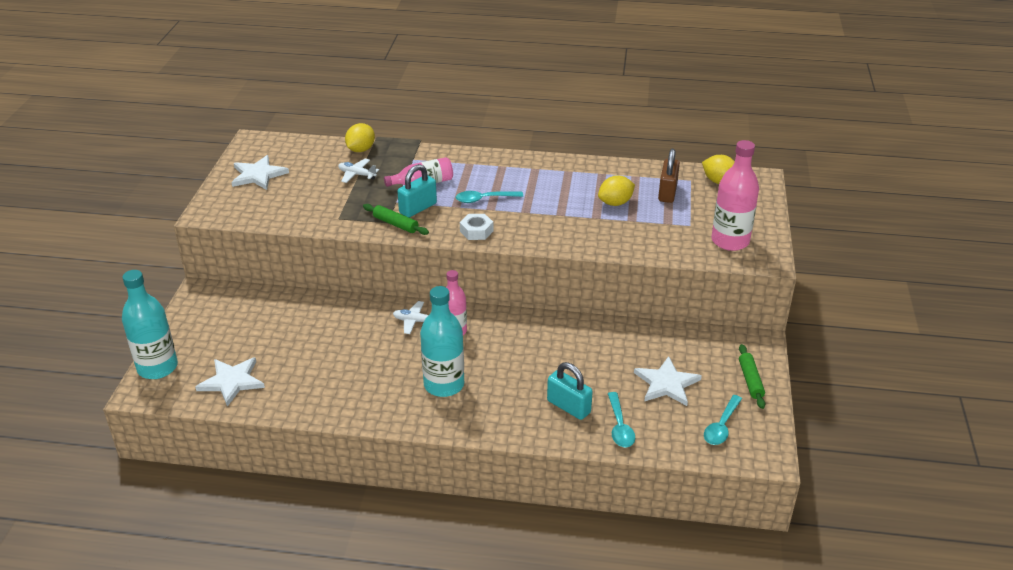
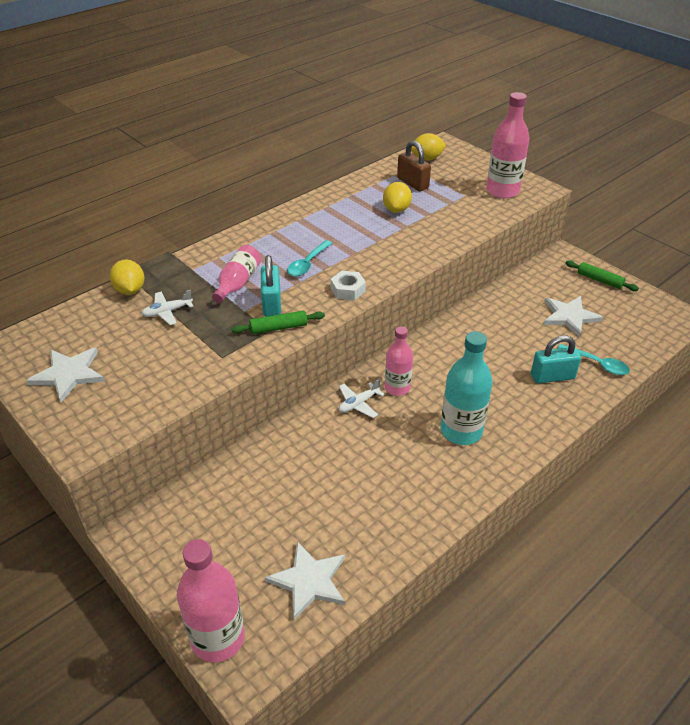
camera: 50 degrees left, 5 degrees up
turquoise bottle [122,270,178,379] -> pink bottle [177,539,245,662]
turquoise spoon [704,395,742,445] -> none

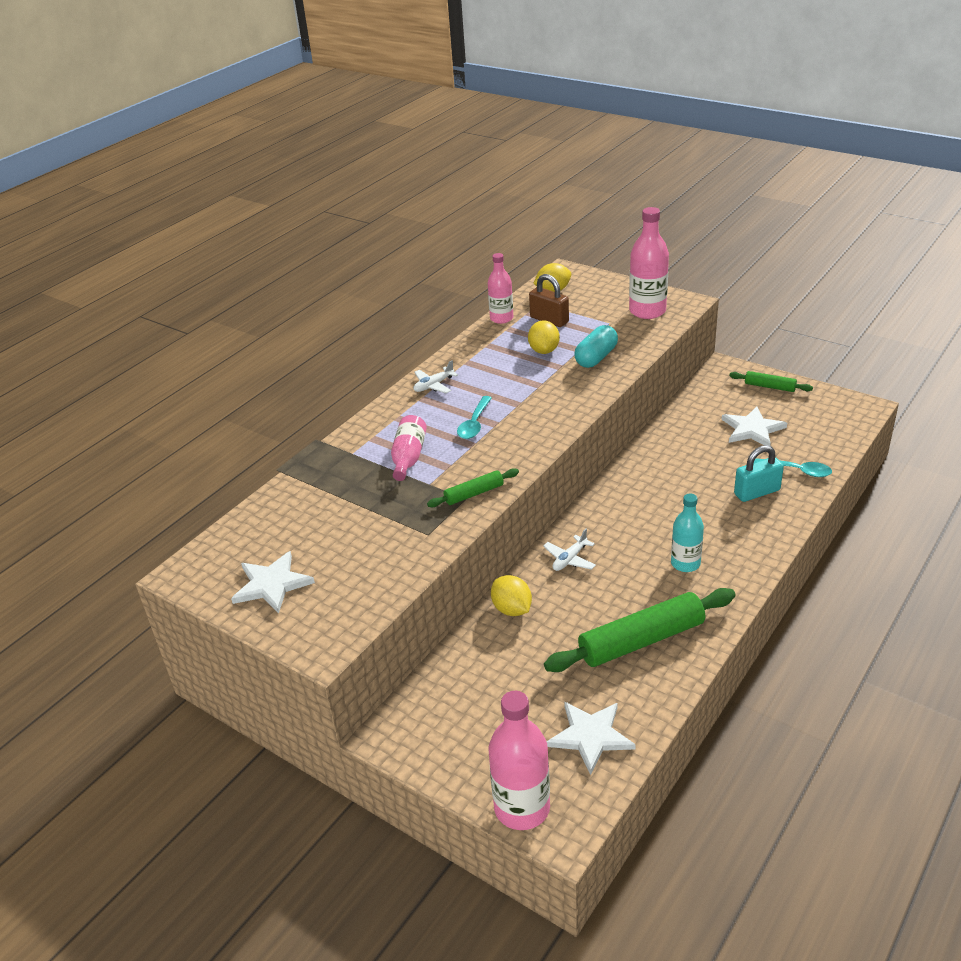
camera: 10 degrees left, 5 degrees down
yellow lemon [110,259,144,295] -> yellow lemon moved to [491,575,532,616]
white plane [142,290,194,325] -> white plane moved to [414,360,458,393]
turquoise padlock [261,255,281,317] -> none
white nut [330,271,366,300] -> none
pink bottle [385,326,413,396] -> pink bottle moved to [488,253,513,324]
turquoise bottle [440,331,493,445] -> turquoise bottle [671,493,704,572], size x0.65
none -> green rolling pin [544,588,736,672]
none -> turquoise capsule [574,325,618,368]

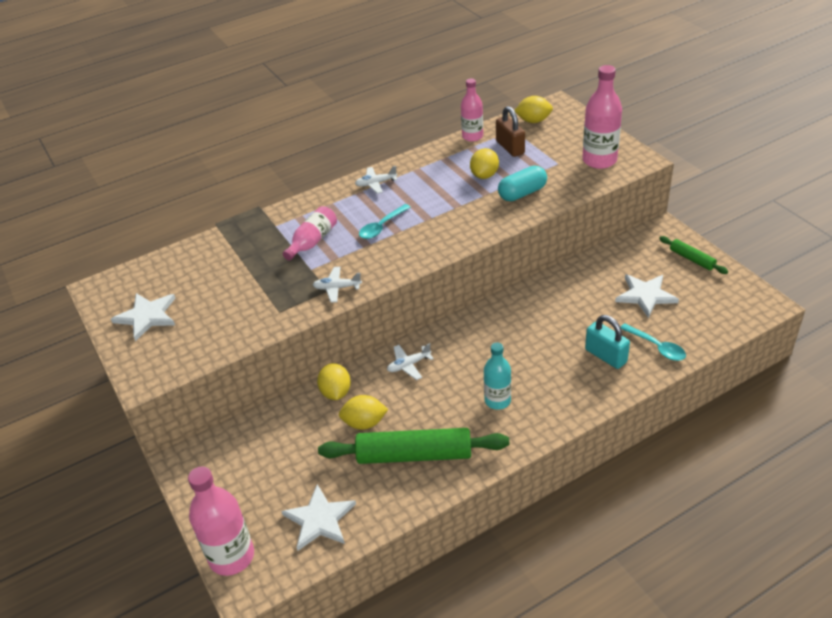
camera: 25 degrees right, 5 degrees up
green rolling pin [427,468,519,507] -> white plane [313,267,362,303]
turquoise padlock [734,445,784,502] -> turquoise padlock turned 45 degrees clockwise [585,315,630,369]
none -> yellow lemon [339,395,388,430]

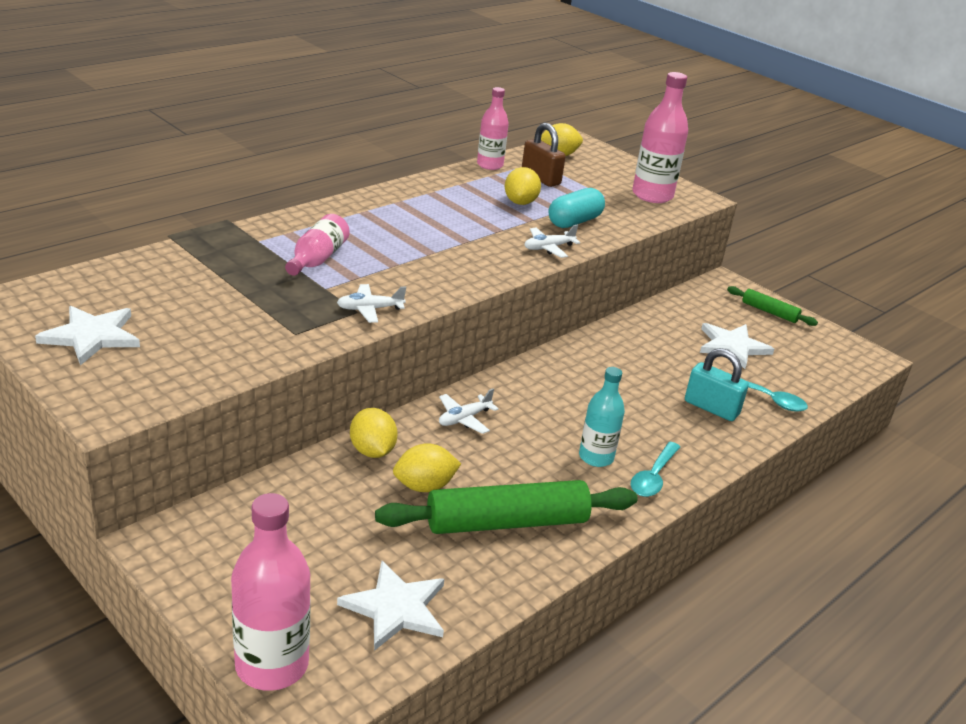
camera: 20 degrees left, 10 degrees down
white plane [355,166,397,194] -> white plane moved to [524,225,580,258]
turquoise spoon [359,204,411,239] -> turquoise spoon moved to [631,442,680,497]

